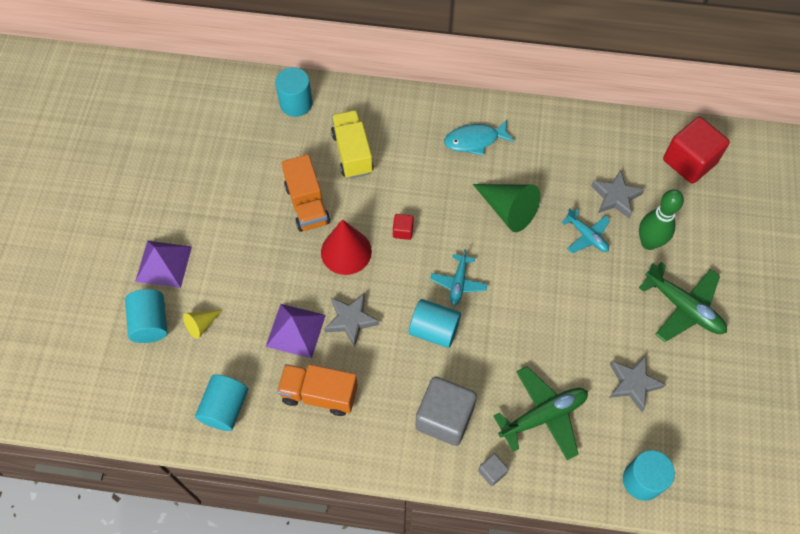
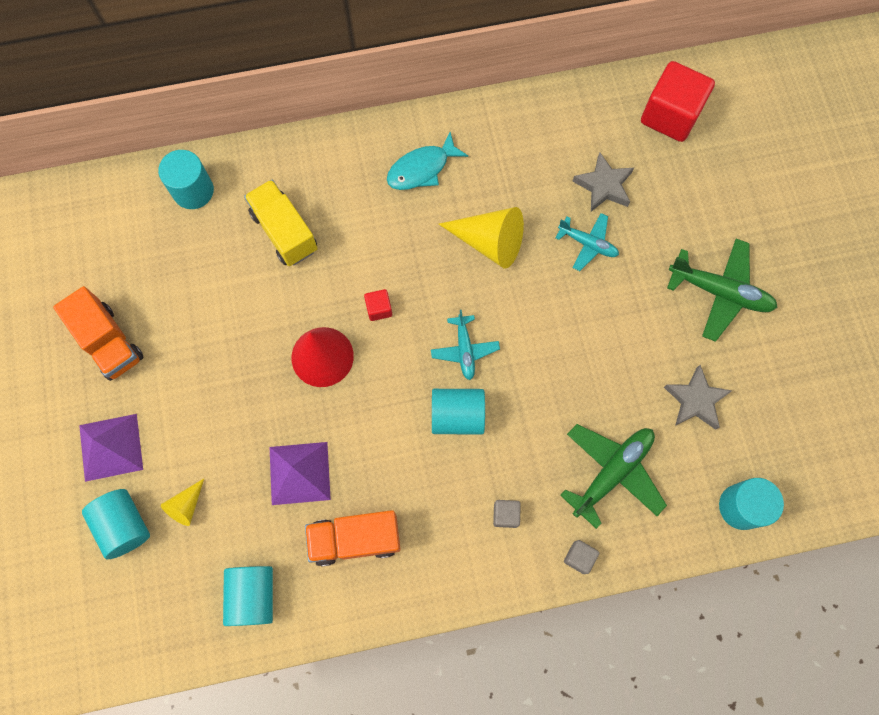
camera: 20 degrees left, 10 degrees up
orange truck [281,154,330,232] -> orange truck moved to [53,286,144,381]
grey star [324,294,379,347] -> none
grey cube [416,377,477,446] -> grey cube [493,500,521,528], size x0.44
green cone [473,184,540,232] -> yellow cone [439,207,524,269]
green bowling pin [639,189,684,250] -> none

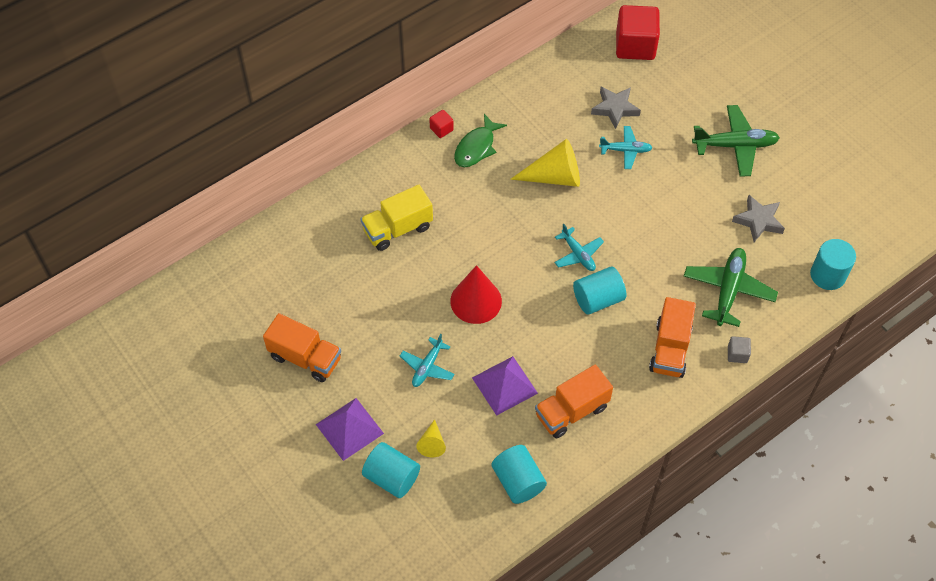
camera: 25 degrees left, 15 degrees down
turquoise cylinder [158,150,214,209] -> none
yellow truck [244,180,318,266] -> yellow truck turned 60 degrees counterclockwise [361,185,433,251]
red cube [364,289,392,321] -> red cube moved to [429,110,454,138]
turquoise fish [387,132,468,190] -> green fish [454,114,507,167]
grey cube [493,500,521,528] -> orange truck [649,297,696,378]
none -> turquoise plane [400,334,455,387]

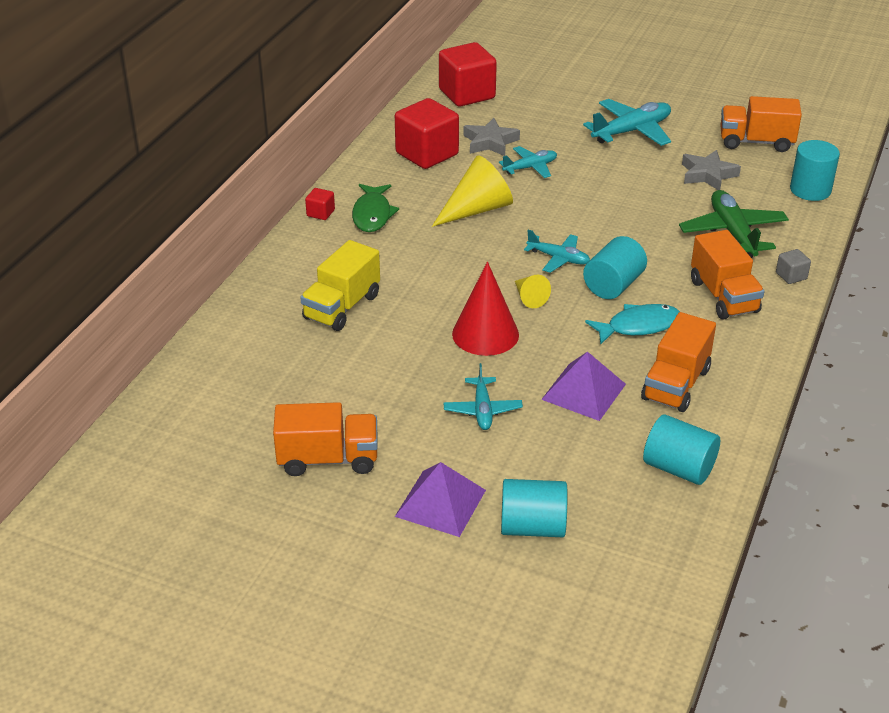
camera: 30 degrees left, 20 degrees down
yellow cone [416,419,446,458] -> yellow cone moved to [515,275,551,308]
green plane [692,105,780,177] -> turquoise plane [583,99,671,146]
none -> red cube [395,98,459,169]
none -> turquoise fish [585,304,680,345]
none -> orange truck [720,96,802,152]

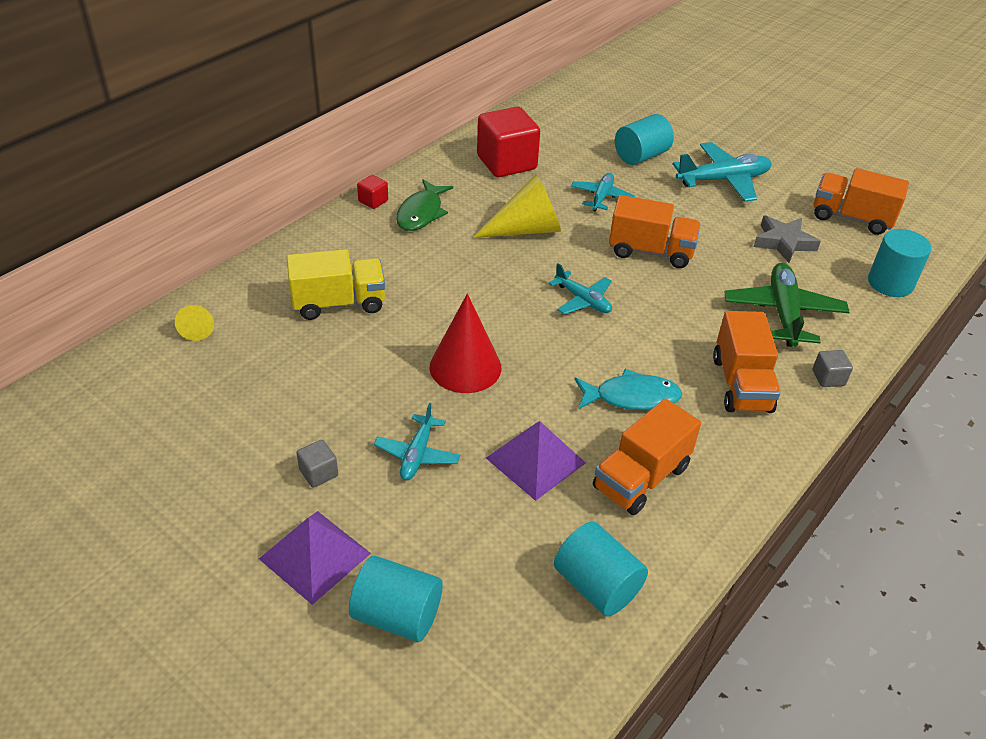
camera: 15 degrees right, 5 degrees up
orange truck [273,402,378,476] -> orange truck moved to [609,195,700,268]
yellow truck [300,240,380,331] -> yellow truck turned 150 degrees counterclockwise [287,249,385,320]
red cube [439,42,497,107] -> none
grey star [463,118,520,156] -> none
turquoise plane [499,146,557,178] -> turquoise plane turned 60 degrees counterclockwise [571,173,635,212]
yellow cone [515,275,551,308] -> yellow cone moved to [175,305,214,341]
turquoise cylinder [583,236,647,299] -> turquoise cylinder moved to [615,114,674,165]
none -> grey cube [296,440,338,488]

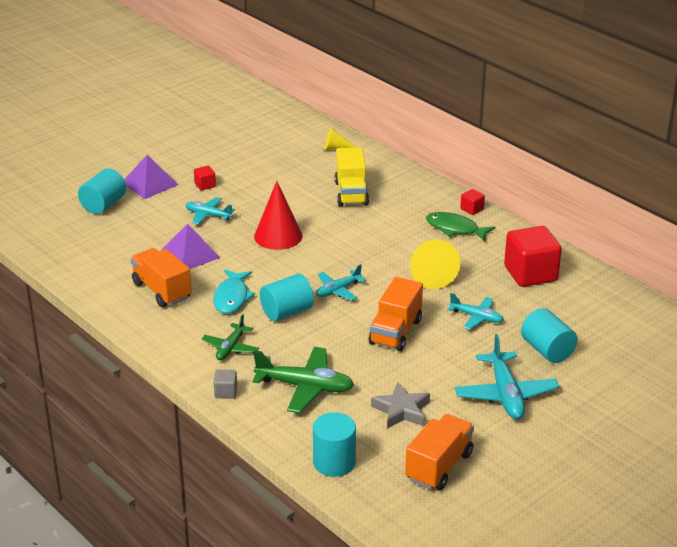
camera: 100 degrees right, 10 degrees down
grey cube [296,440,338,488] -> red cube [194,166,216,190]
turquoise cylinder [554,522,648,616] -> turquoise cylinder moved to [260,274,314,321]
orange truck [713,311,781,413] -> green plane [202,314,259,361]

